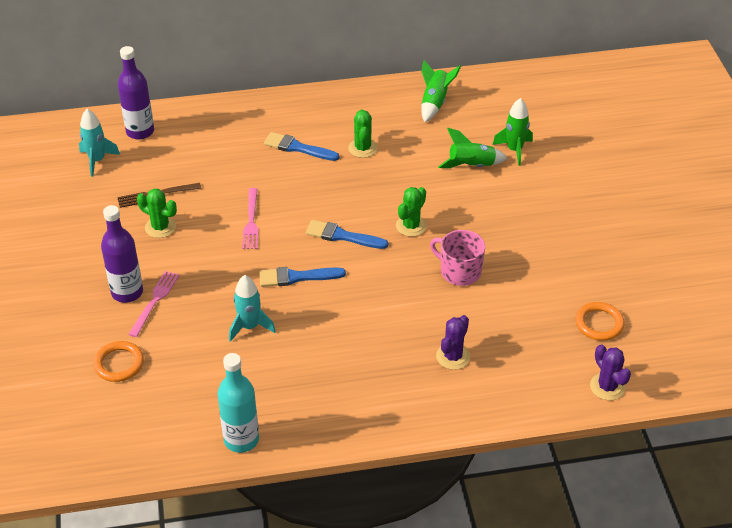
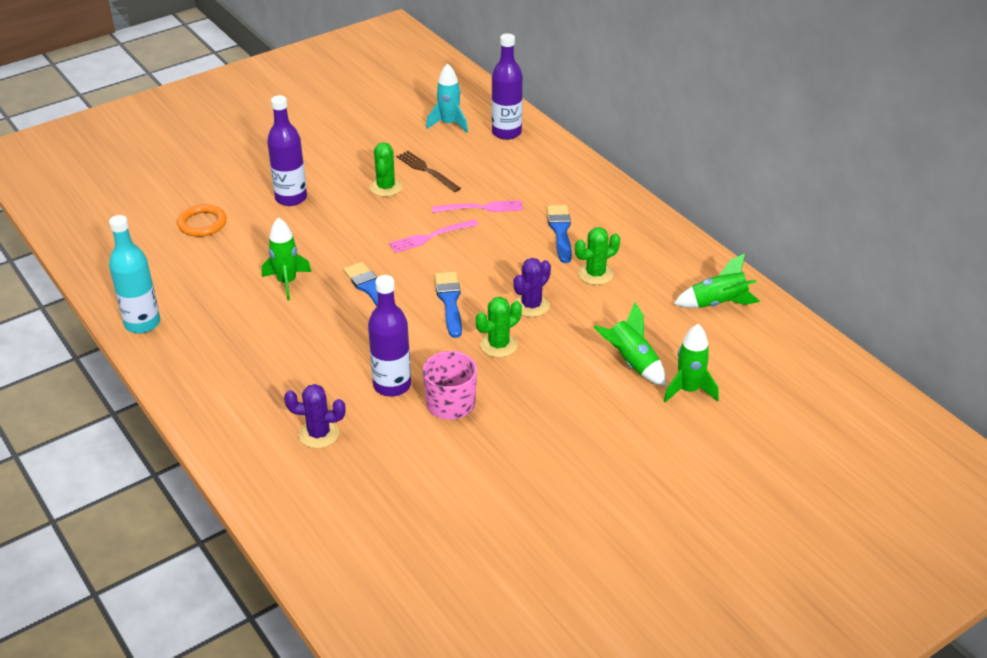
camera: 65 degrees right, 5 degrees down
pink fork [128,271,179,337] -> pink fork moved to [432,200,523,213]
turquoise rocket [229,275,276,342] -> green rocket [262,217,311,301]
green cactus [396,187,427,237] -> green cactus turned 45 degrees counterclockwise [476,297,522,357]
orange ring [575,302,625,341] -> none
purple cactus [590,344,631,400] -> purple cactus moved to [513,258,551,317]
none -> purple bottle [368,275,411,397]

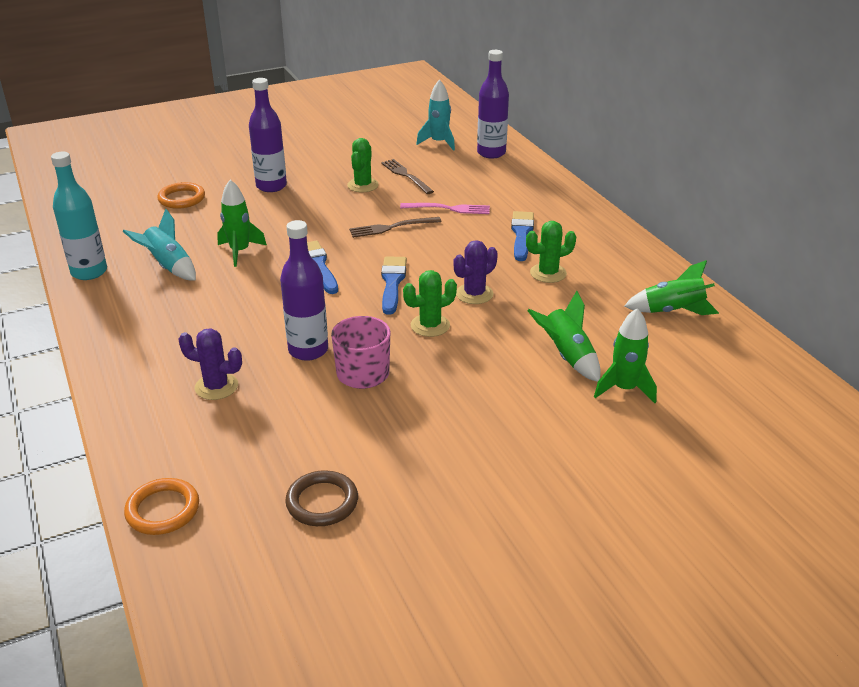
camera: 10 degrees right, 5 degrees down
pink fork [389,219,478,253] -> brown fork [349,217,442,238]
none -> turquoise rocket [123,209,196,281]
none -> orange ring [124,478,199,535]
none -> brown ring [285,470,358,526]

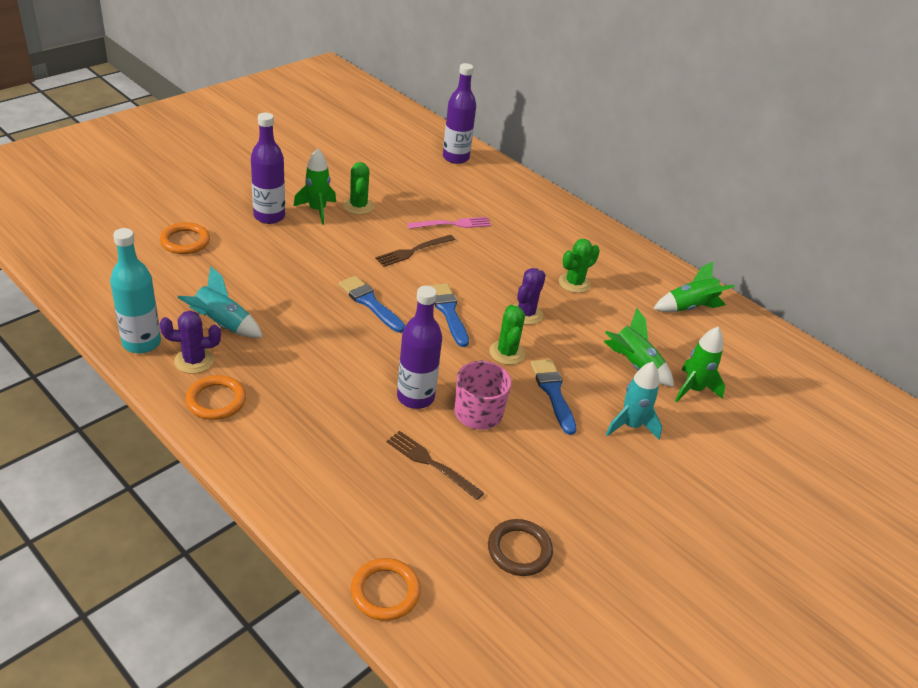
camera: 25 degrees left, 5 degrees up
purple cactus [178,328,242,400] -> purple cactus moved to [160,311,221,374]
green rocket [217,180,267,267] -> green rocket moved to [293,148,336,225]
brown fork [381,159,434,194] -> brown fork moved to [386,431,484,500]
green cactus [403,270,457,337] -> green cactus turned 45 degrees counterclockwise [489,305,525,365]
turquoise rocket [416,79,455,151] -> turquoise rocket moved to [606,362,662,440]
blue brush [511,211,534,261] -> blue brush moved to [531,359,576,435]
none -> orange ring [185,375,246,420]

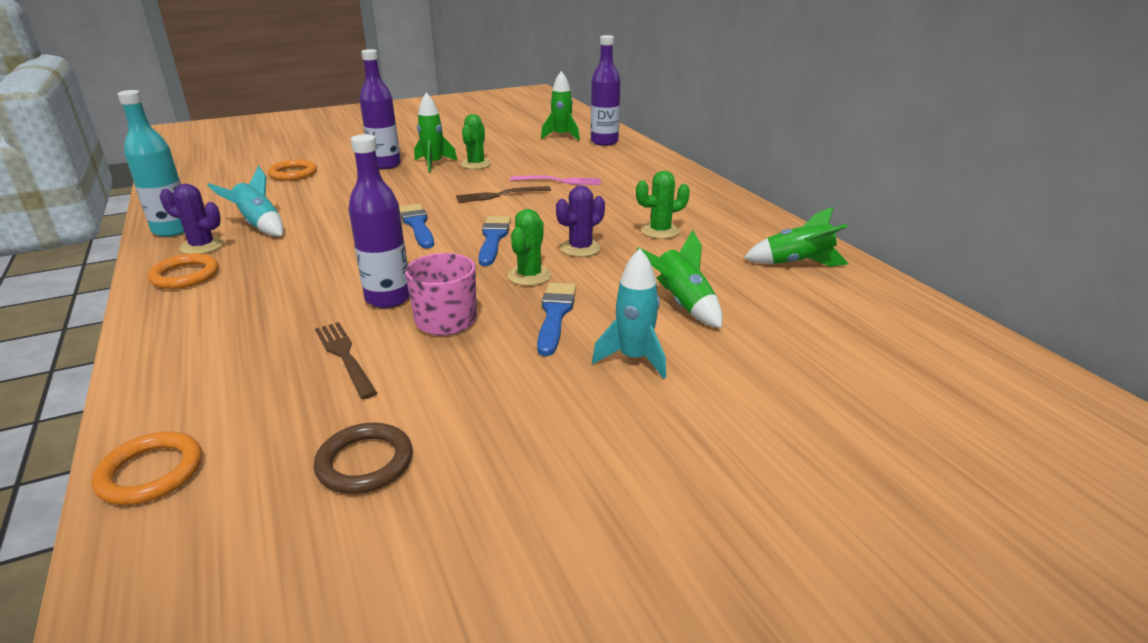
camera: 25 degrees right, 10 degrees down
green rocket [675,327,725,402] -> green rocket moved to [541,71,580,141]

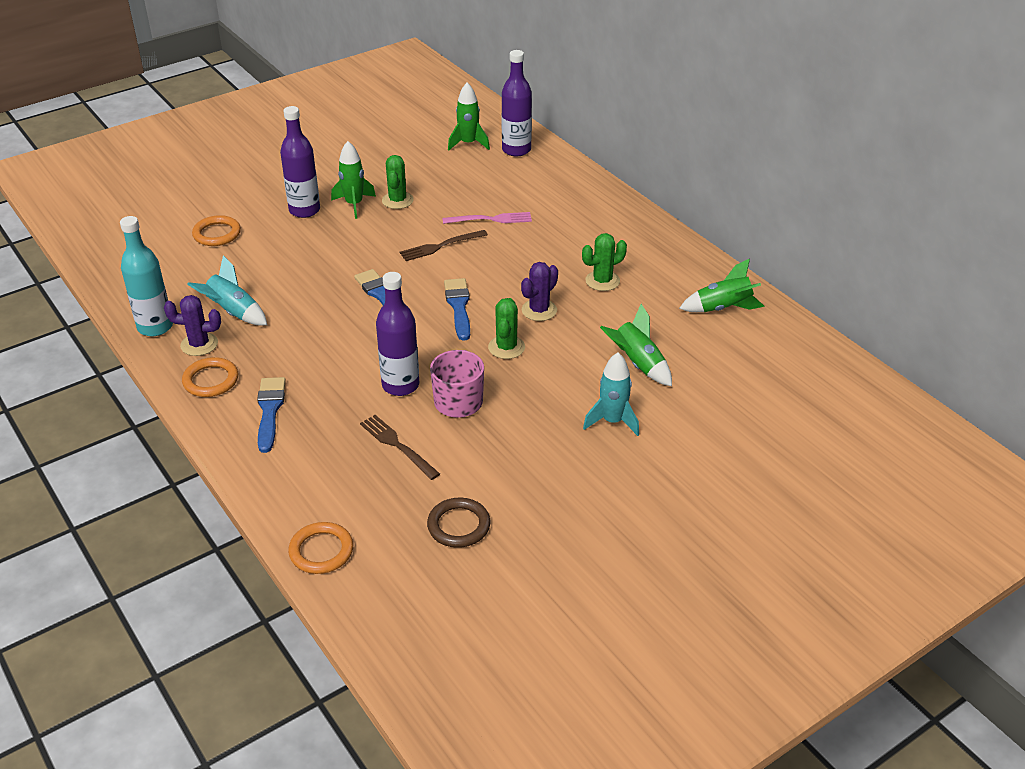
camera: 10 degrees left, 10 degrees up
blue brush [537,283,576,356] -> blue brush moved to [257,377,286,453]

